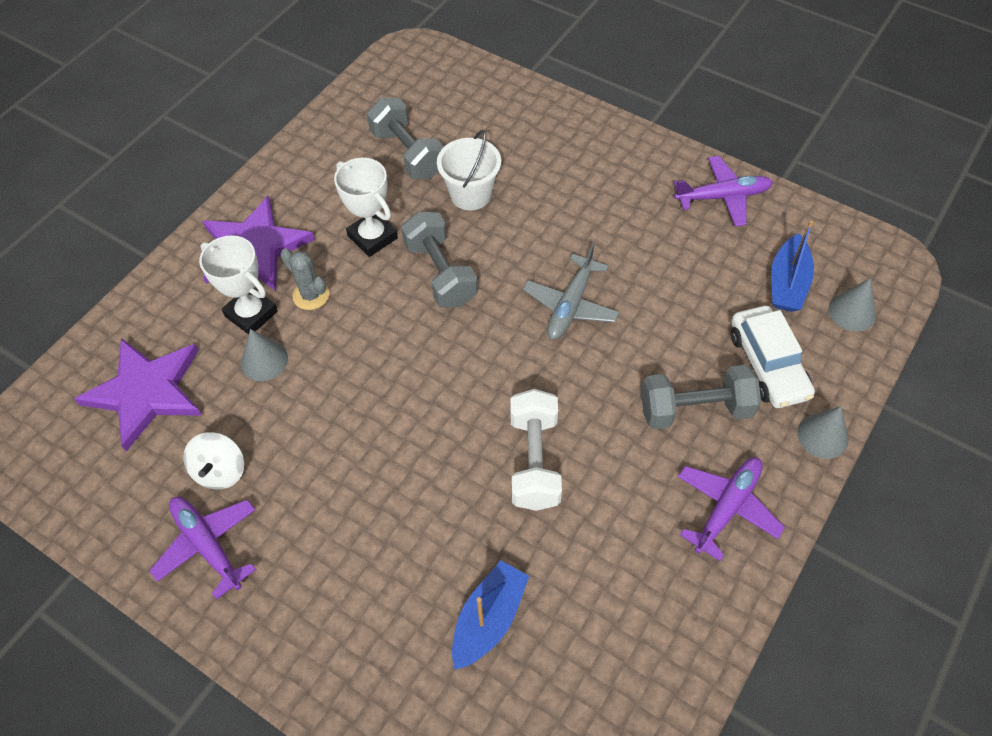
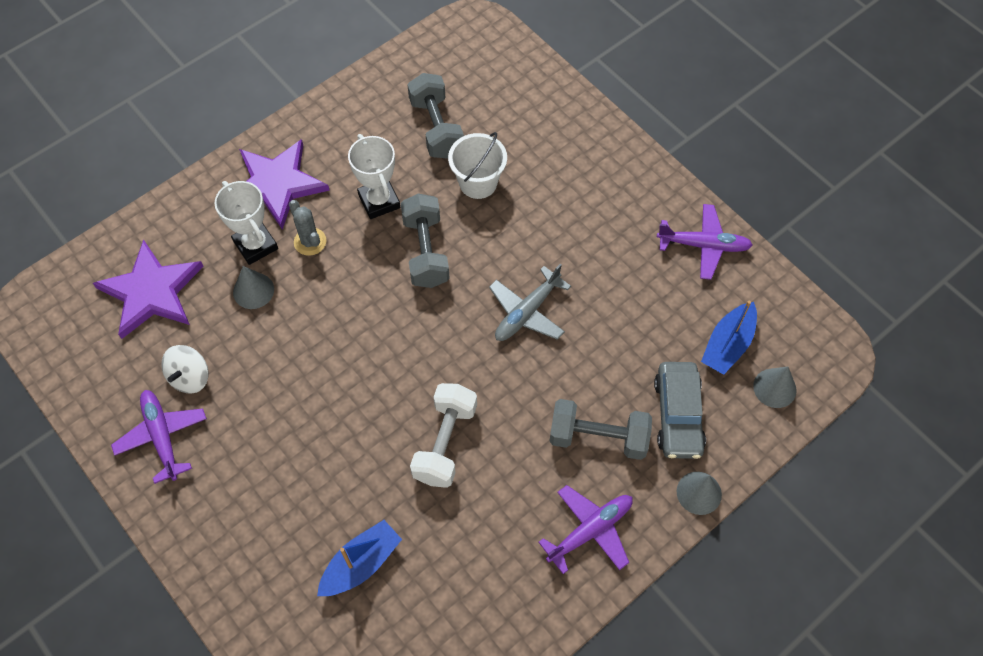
camera: 15 degrees right, 5 degrees up
white car [731,306,815,408] -> grey car [654,362,706,459]

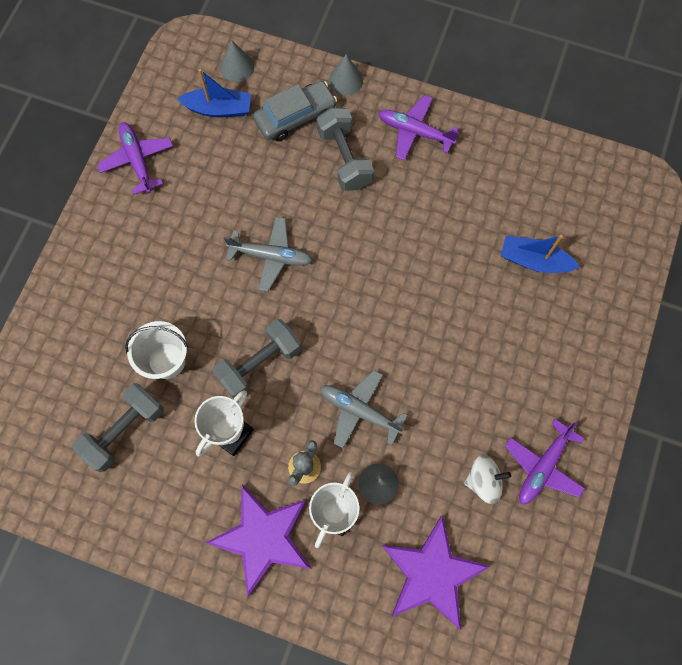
camera: 120 degrees left, 10 degrees up
white dumbbell [410,383,477,488] -> none
none -> grey plane [320,370,408,448]

